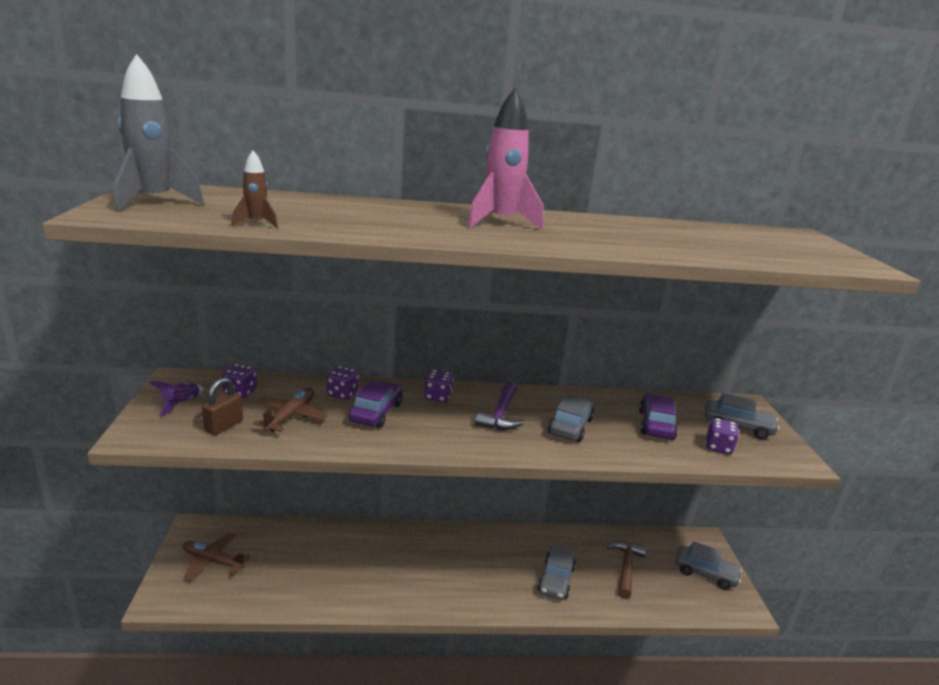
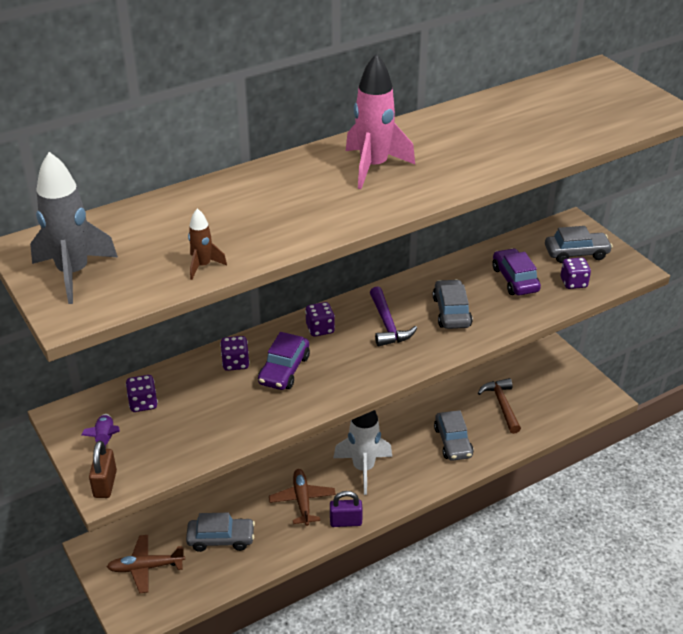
camera: 25 degrees left, 15 degrees up
brown padlock [202,378,243,435] -> brown padlock moved to [89,441,117,498]
brown plane [253,388,328,432] -> brown plane moved to [269,469,336,526]
purple car [348,380,402,428] -> purple car turned 150 degrees counterclockwise [258,332,310,390]
grey car [675,541,742,590] -> grey car moved to [186,513,255,552]
none -> purple padlock [330,491,363,527]
none -> white rocket [333,410,392,495]

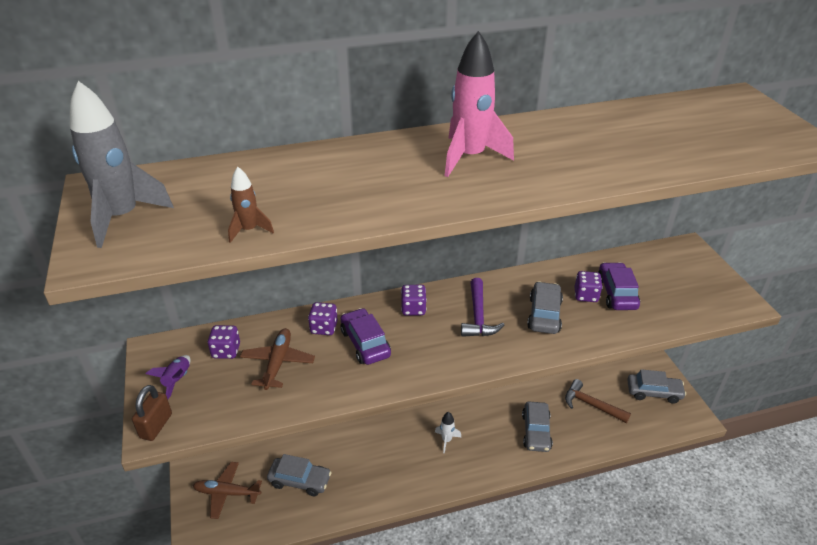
camera: 15 degrees right, 0 degrees up
purple car [258,332,310,390] -> purple car turned 120 degrees clockwise [341,308,391,365]
brown plane [269,469,336,526] -> brown plane moved to [240,328,315,390]
purple padlock [330,491,363,527] -> none
white rocket [333,410,392,495] -> white rocket [435,412,461,453], size x0.50
brown hammer [478,378,521,434] -> brown hammer turned 60 degrees counterclockwise [565,379,631,423]
grey car [545,226,613,263] -> grey car moved to [627,369,686,404]
purple dice [561,258,591,289] -> purple dice moved to [574,271,603,302]

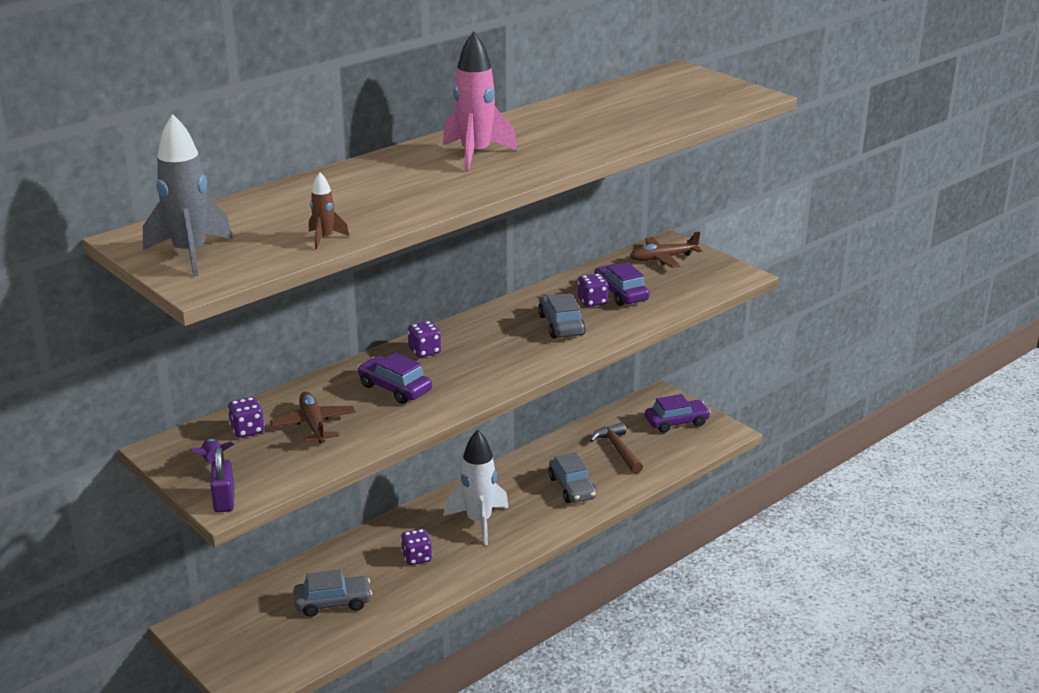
camera: 25 degrees left, 10 degrees down
brown padlock [132,385,172,441] -> purple padlock [210,447,234,513]
brown plane [193,462,262,519] -> brown plane moved to [630,232,702,268]
purple dice [308,302,338,335] -> purple dice moved to [401,529,432,565]
white rocket [435,412,461,453] -> white rocket [443,430,509,545], size x2.01
purple hammer [461,278,504,337] -> none
brown hammer [565,379,631,423] -> brown hammer turned 60 degrees clockwise [590,422,643,474]
grey car [627,369,686,404] -> purple car [645,394,711,433]

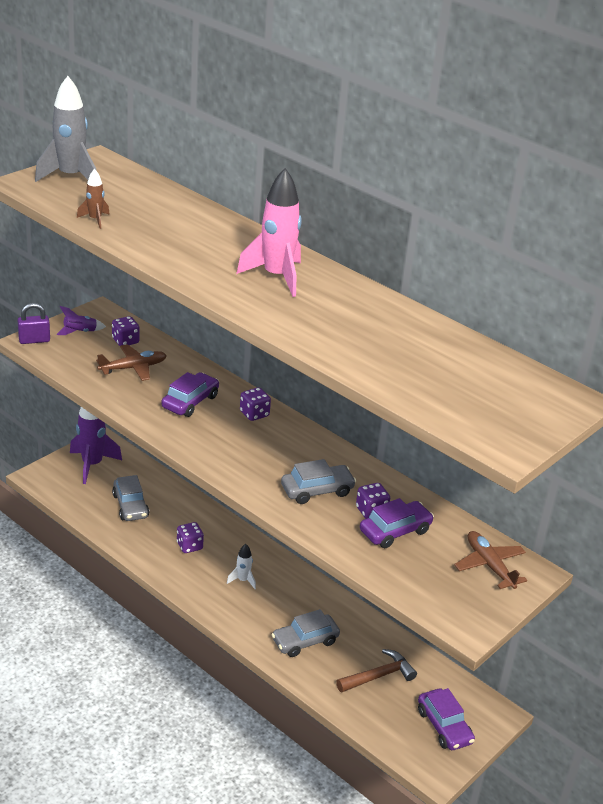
camera: 80 degrees right, 5 degrees up
white rocket [443,430,509,545] -> white rocket [227,544,256,589], size x0.50
none -> purple rocket [70,407,122,484]

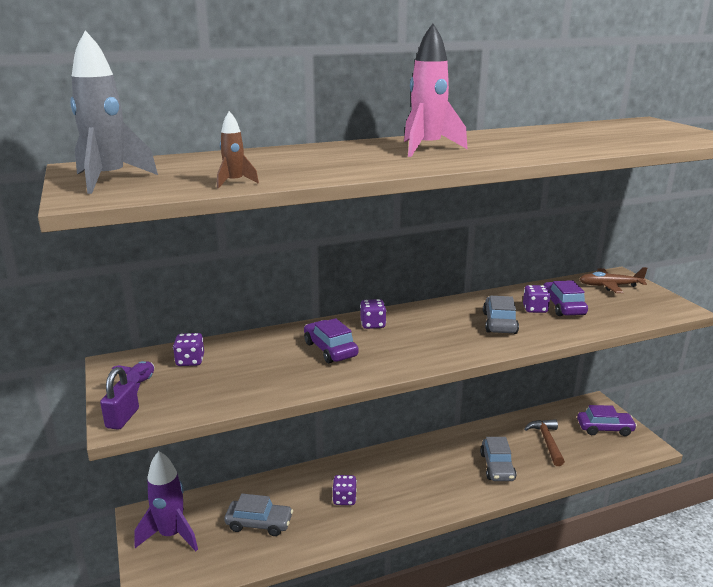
camera: 60 degrees left, 10 degrees down
brown plane [96,344,167,381] -> none
white rocket [227,544,256,589] -> none

